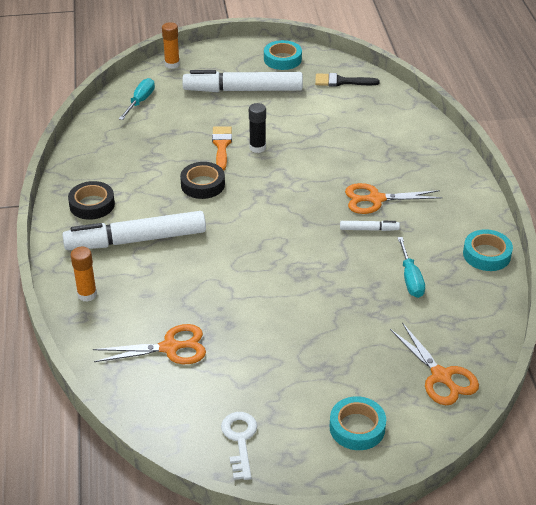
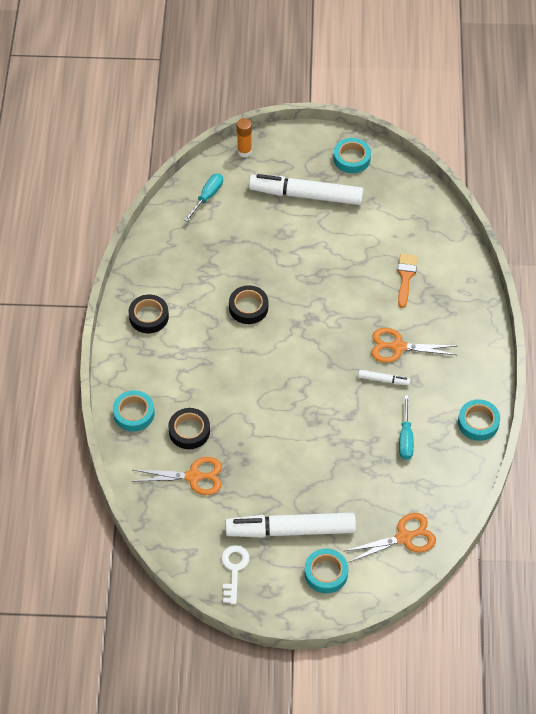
camera: 10 degrees right, 15 degrees up
white marker [62,211,206,250] -> white marker moved to [225,513,356,538]
orange glue stick [70,247,97,302] -> turquoise tape [113,390,155,432]
orange brush [212,126,232,171] -> orange brush moved to [398,253,418,308]
black glue stick [249,103,266,153] -> none
black brush [315,73,380,87] -> none
orange scissors [390,322,479,405] -> orange scissors turned 90 degrees counterclockwise [345,513,436,563]
none -> black tape [168,408,210,449]

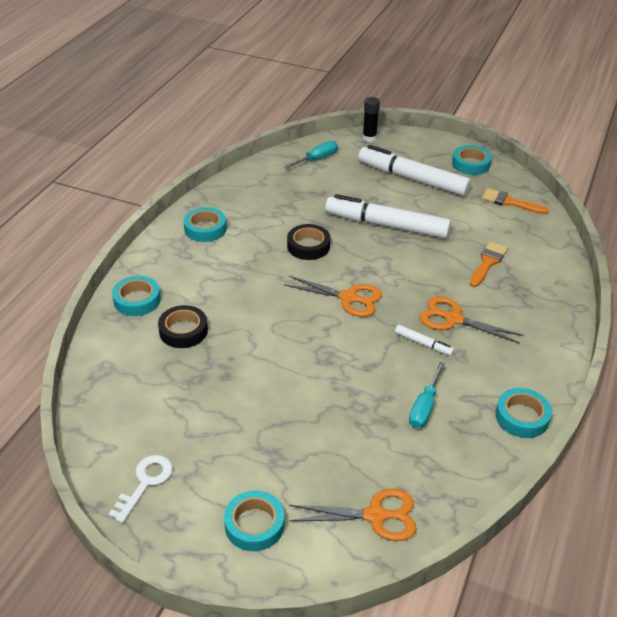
camera: 20 degrees right, 15 degrees down
black tape [129,294,169,333] -> turquoise tape [184,207,227,242]
orange scissors [132,457,222,495] -> orange scissors moved to [284,276,382,317]
white marker [225,513,356,538] -> white marker moved to [325,194,451,239]
orange glue stick [237,118,252,157] -> black glue stick [363,97,380,142]
none -> orange brush [482,188,549,214]

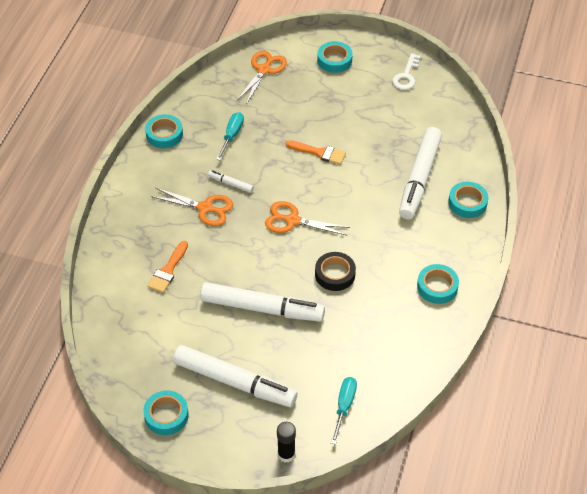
camera: 175 degrees right, 10 degrees up
black tape [158,305,208,348] -> white marker [399,127,442,220]
turquoise screwdriver [283,141,338,168] -> turquoise screwdriver turned 150 degrees clockwise [331,377,357,445]
orange scissors [289,489,417,541] -> orange scissors turned 120 degrees clockwise [237,51,287,105]
orange brush [482,188,549,214] -> orange brush moved to [286,140,346,165]

